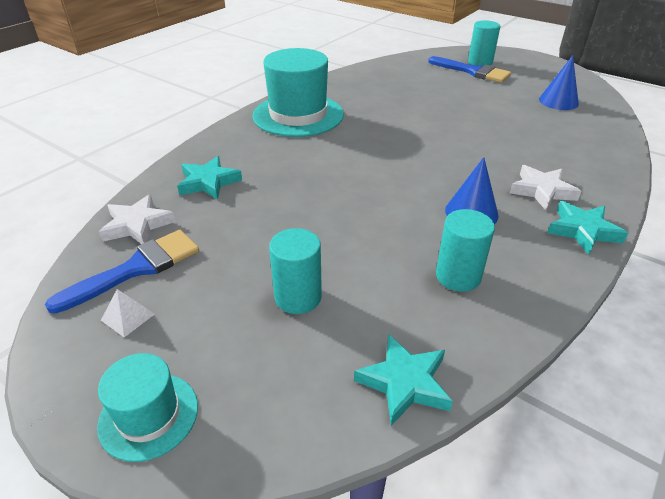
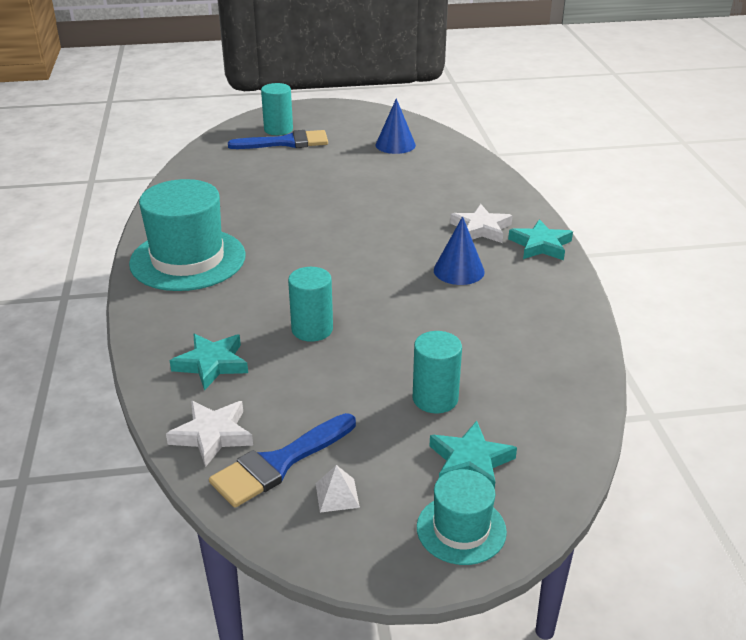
camera: 45 degrees left, 5 degrees down
blue brush [45,230,199,314] -> blue brush turned 135 degrees counterclockwise [209,413,356,508]
turquoise star [354,334,453,426] -> turquoise star moved to [430,421,517,489]
turquoise cylinder [436,209,495,292] -> turquoise cylinder moved to [288,267,333,342]

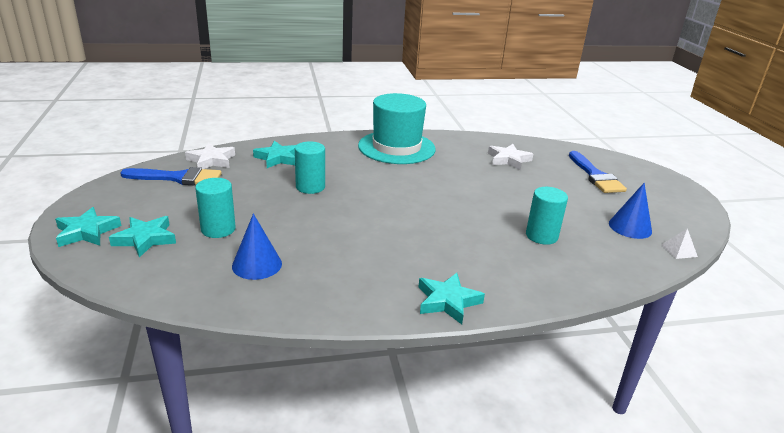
camera: 85 degrees right, 5 degrees down
blue brush [209,413,356,508] -> blue brush turned 135 degrees clockwise [120,167,222,185]
turquoise cylinder [261,83,293,135] -> turquoise cylinder moved to [526,187,568,245]
white pyramid [316,465,360,513] -> white pyramid moved to [661,228,698,259]
turquoise hat [417,469,507,565] -> turquoise star [55,207,121,247]
blue cone [434,216,485,285] -> blue cone moved to [232,213,282,280]
white star [450,204,513,243] -> white star moved to [488,144,533,170]

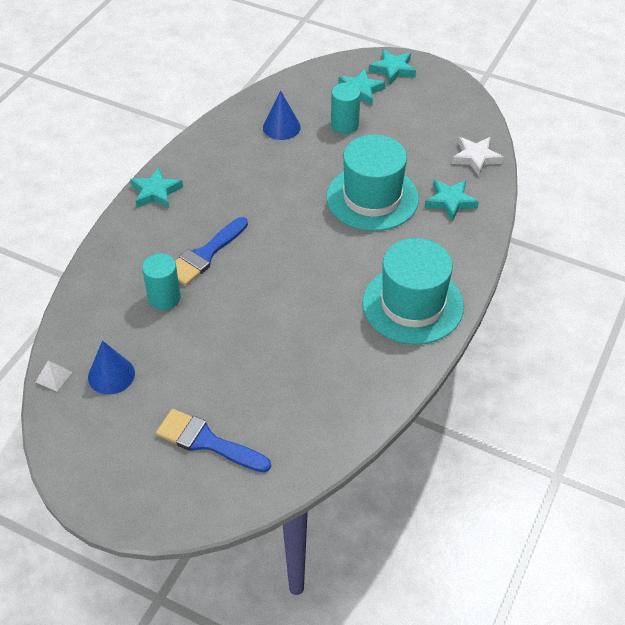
camera: 130 degrees right, 20 degrees up
blue brush [120,167,222,185] -> blue brush moved to [175,217,248,286]
turquoise cylinder [295,141,325,194] -> turquoise hat [326,135,419,231]
white star [488,144,533,170] -> none

